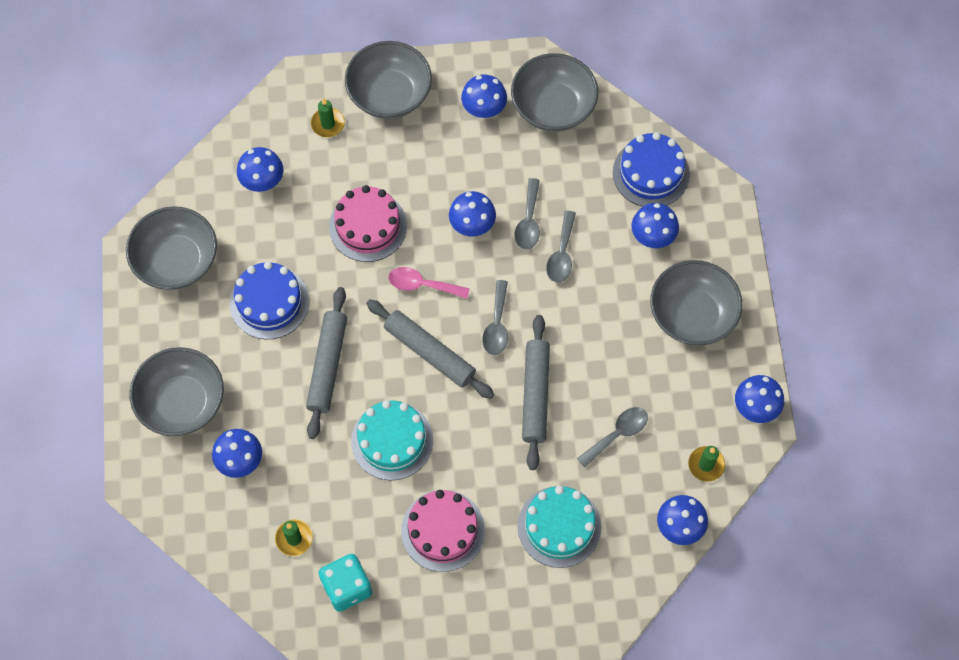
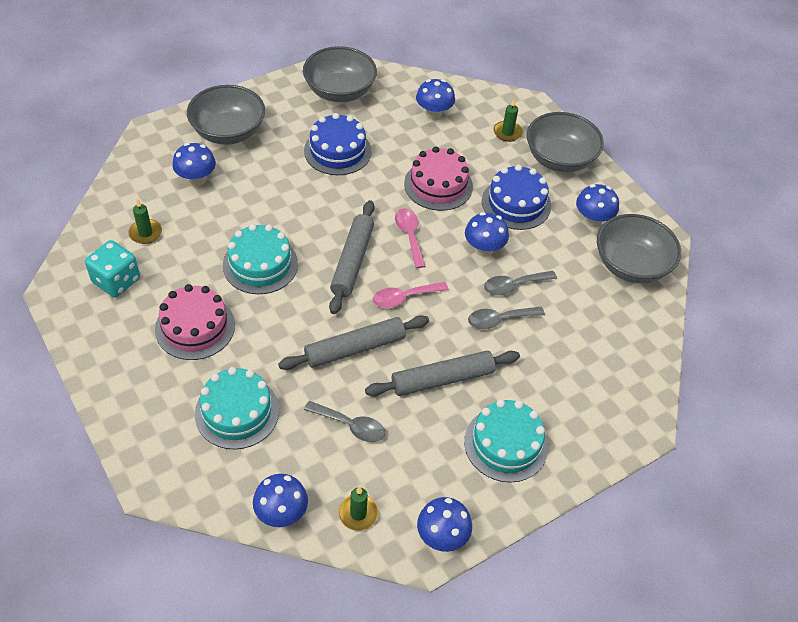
camera: 60 degrees right, 15 degrees down
grey rolling pin [306,287,347,439] -> grey rolling pin moved to [365,351,520,396]
grey spoon [482,280,508,355] -> pink spoon [373,282,448,308]
blue cake [613,132,690,207] -> blue cake moved to [482,164,551,230]
blue mushroom [632,203,679,248] -> none
grey bowl [650,260,743,345] -> turquoise cake [464,399,548,483]

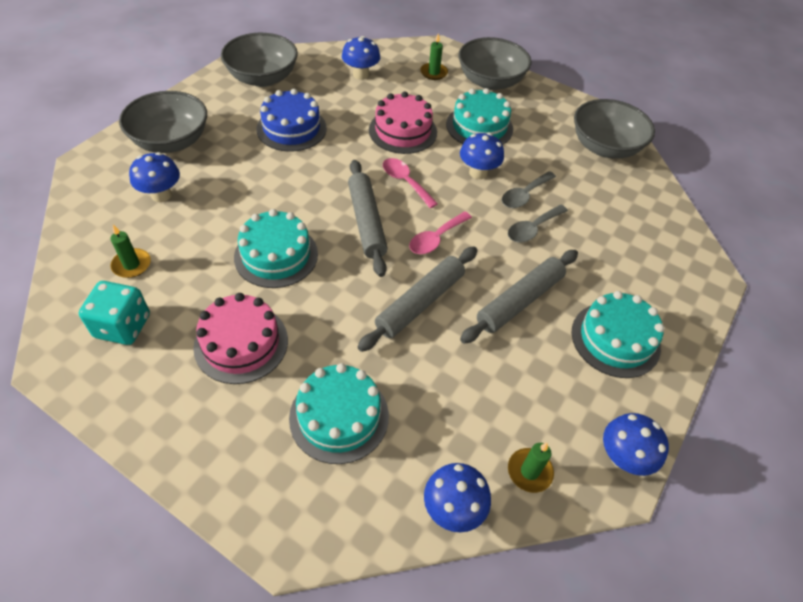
camera: 25 degrees left, 0 degrees up
grey spoon [304,401,385,442] -> none
blue cake [482,164,551,230] -> turquoise cake [446,88,513,145]
blue mushroom [576,184,619,227] -> none

